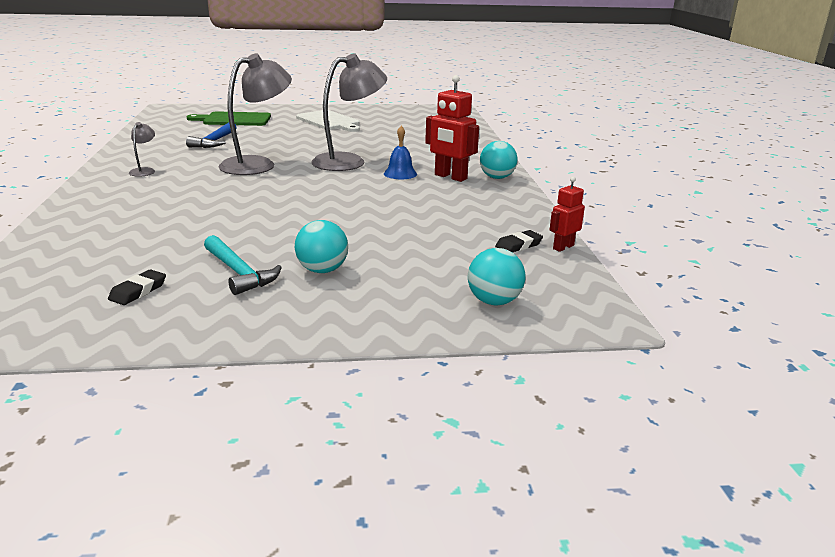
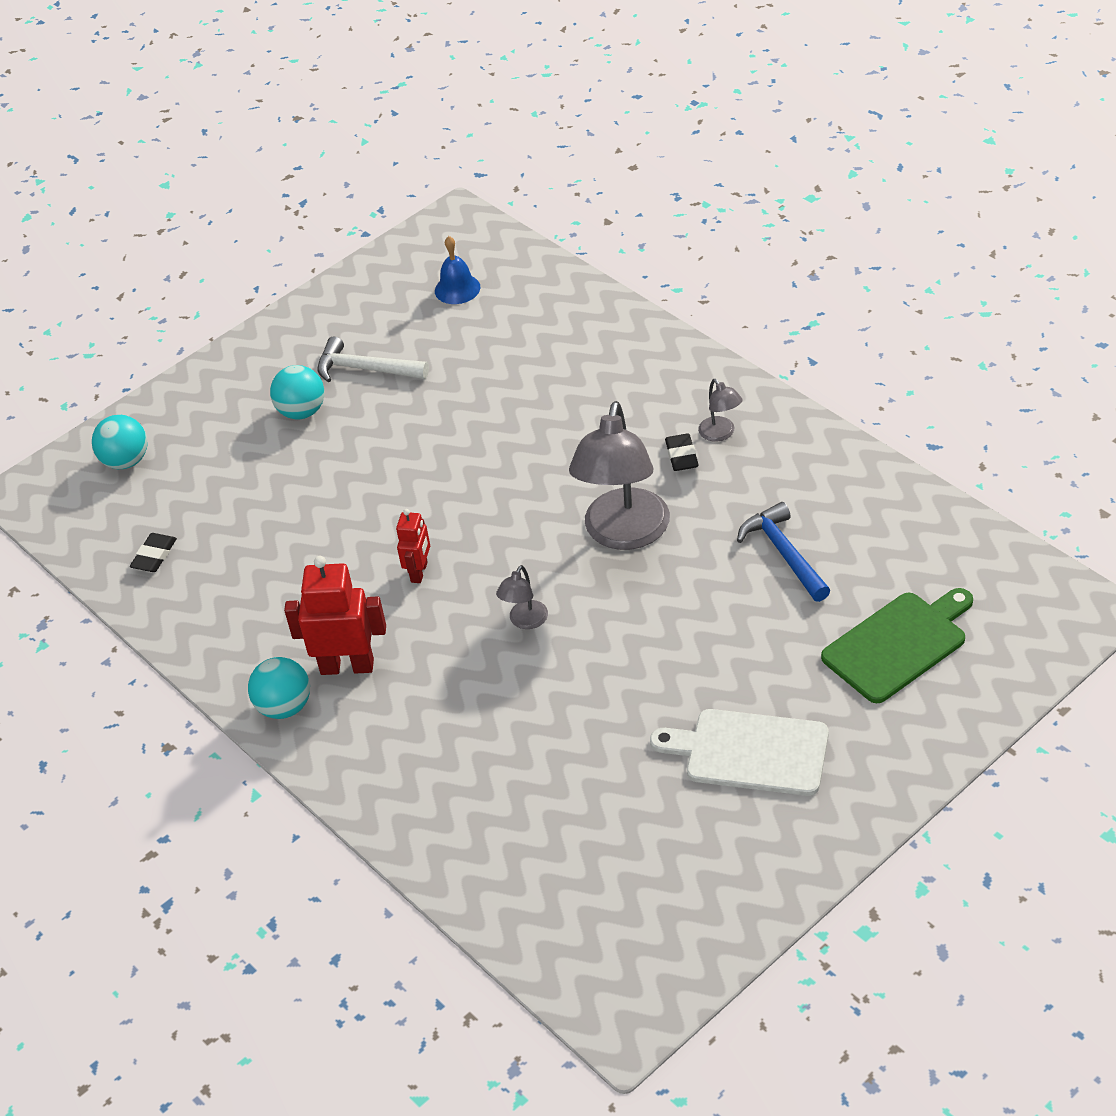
camera: 150 degrees right, 20 degrees up
black eraser [108,270,166,305] -> black eraser moved to [665,433,699,471]
turquoise hammer [204,235,282,295] -> white hammer [317,337,429,382]
grey lamp [311,53,387,171] -> grey lamp [496,565,548,629], size x0.44
blue bell [384,126,417,179] -> blue bell moved to [435,236,480,304]
red robot [549,176,585,252] -> red robot moved to [396,509,430,583]

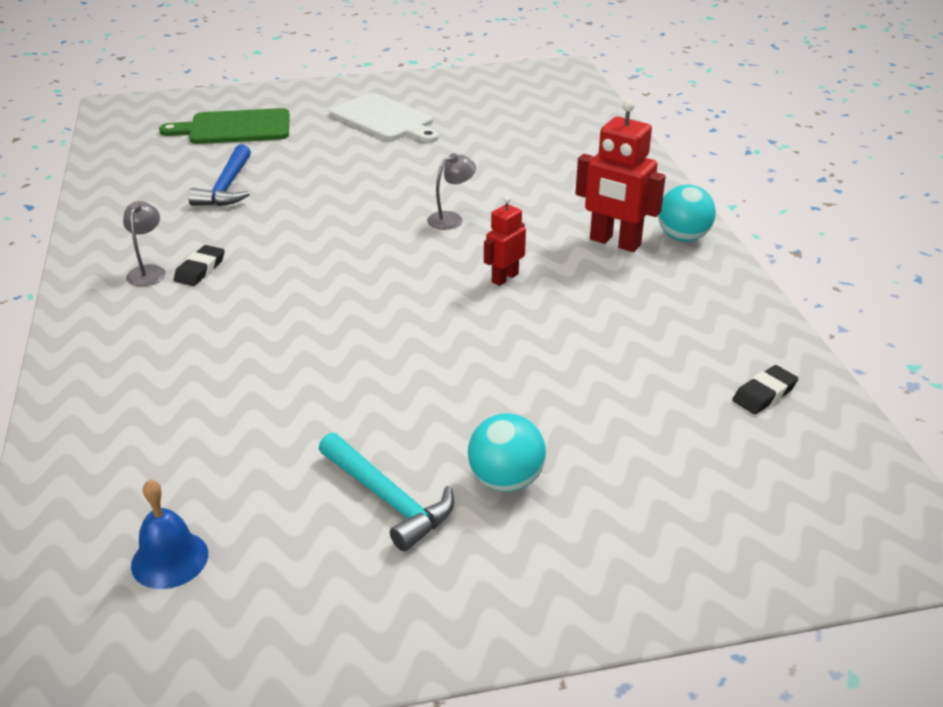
camera: 155 degrees left, 10 degrees down
turquoise ball [92,415,148,469] -> none
white hammer [317,337,429,382] -> turquoise hammer [319,433,454,551]
grey lamp [569,401,670,550] -> none

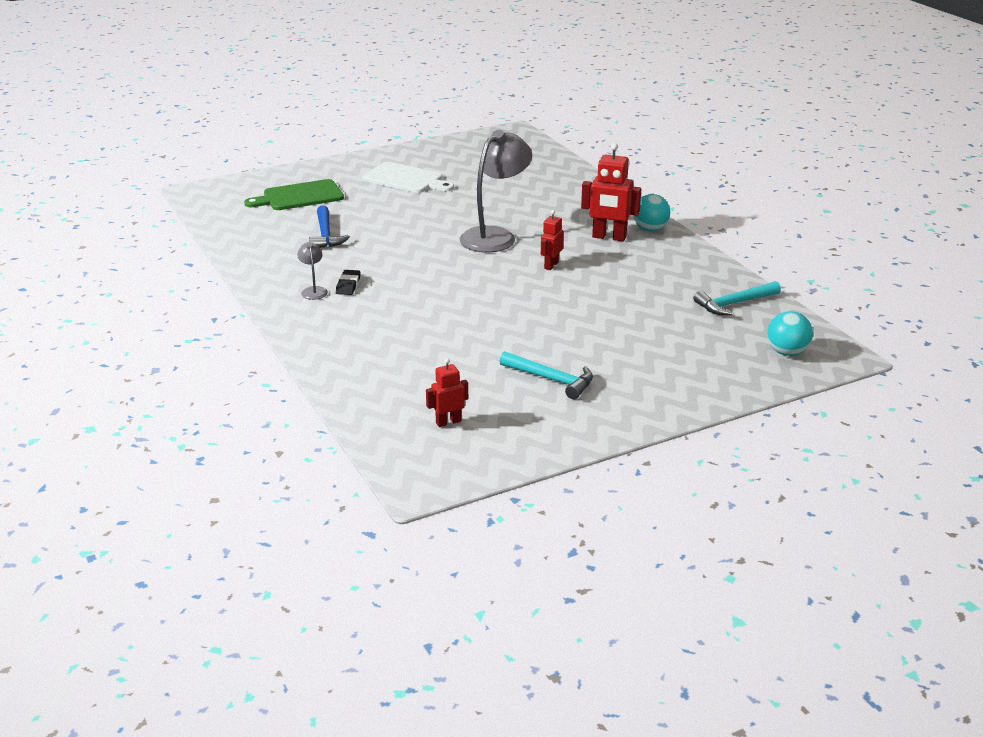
camera: 15 degrees left, 5 degrees down
blue bell [131,479,208,589] -> red robot [426,358,468,427]
grey lamp [427,153,476,230] -> grey lamp [460,130,532,252], size x2.28
turquoise ball [468,413,546,492] -> turquoise ball moved to [767,311,813,356]
black eraser [732,365,798,414] -> turquoise hammer [694,281,781,315]

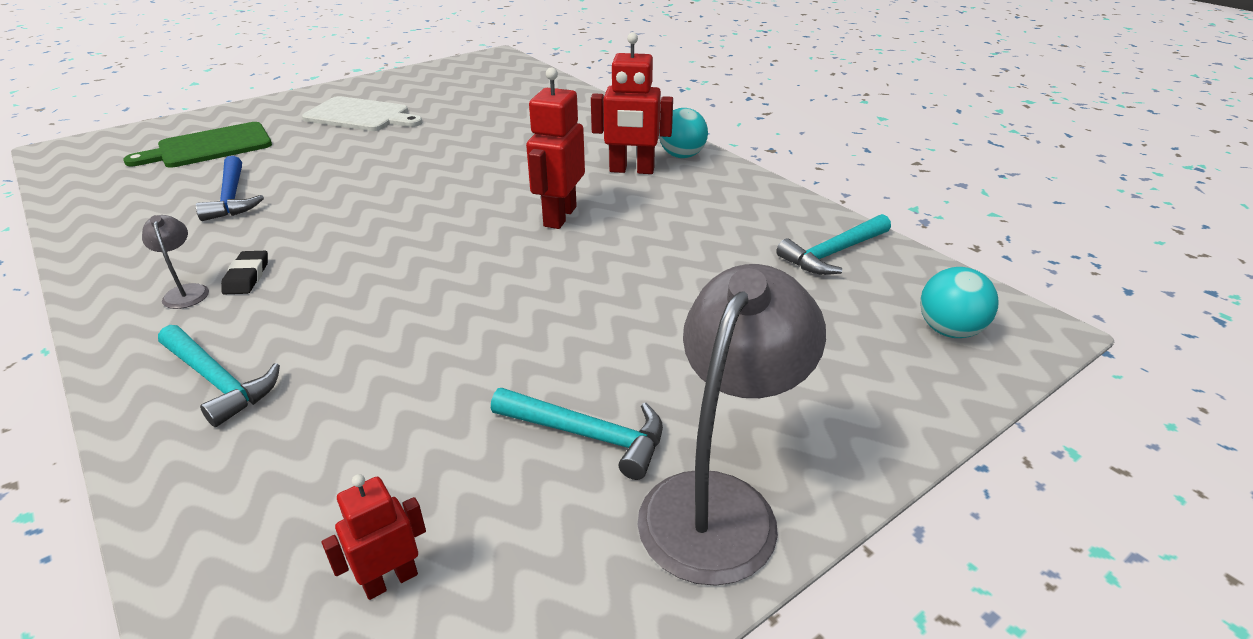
camera: 10 degrees left, 5 degrees up
grey lamp [460,130,532,252] -> grey lamp moved to [638,264,826,586]
red robot [541,210,564,270] -> red robot [526,67,585,229], size x1.72
none -> turquoise hammer [158,325,280,427]

